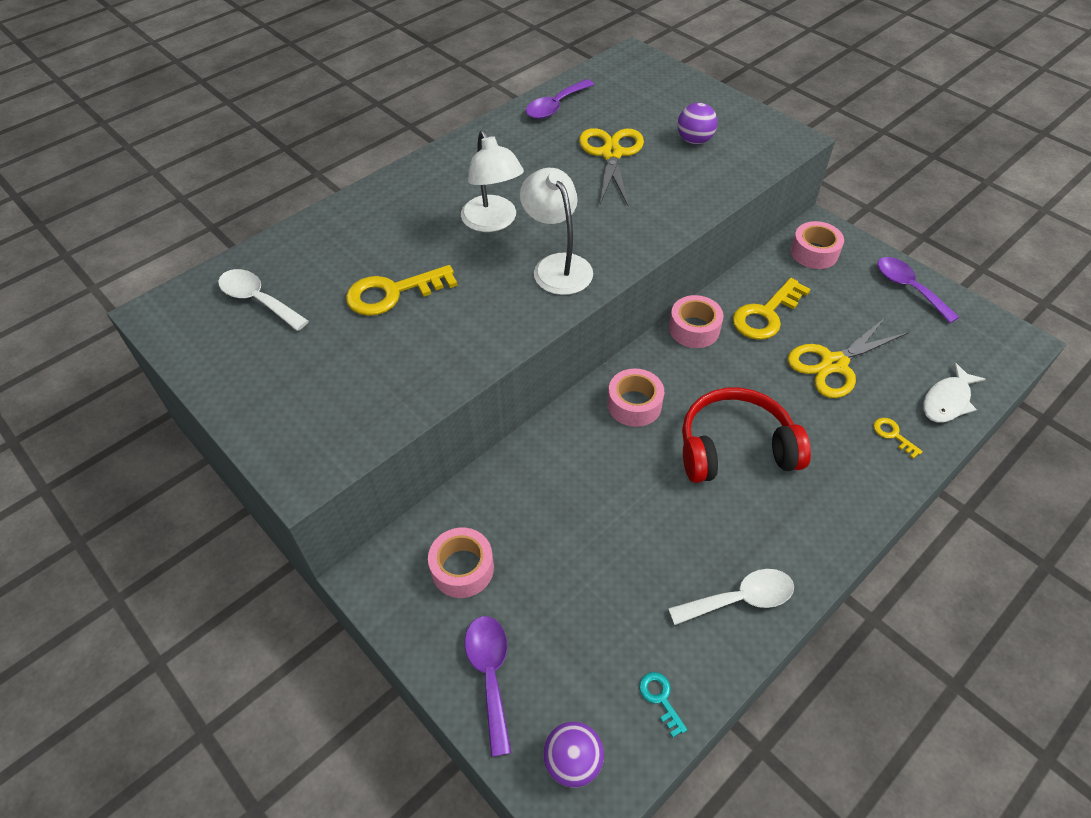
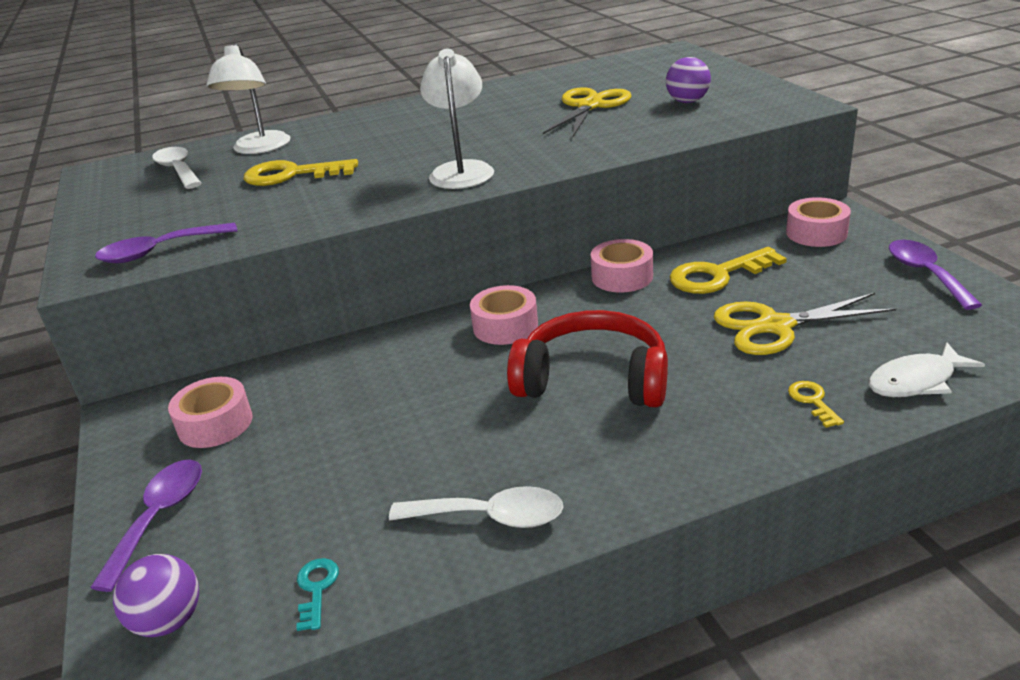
camera: 25 degrees right, 20 degrees down
white lamp [461,130,524,232] -> white lamp moved to [206,43,291,154]
purple spoon [526,79,594,119] -> purple spoon moved to [95,223,238,263]

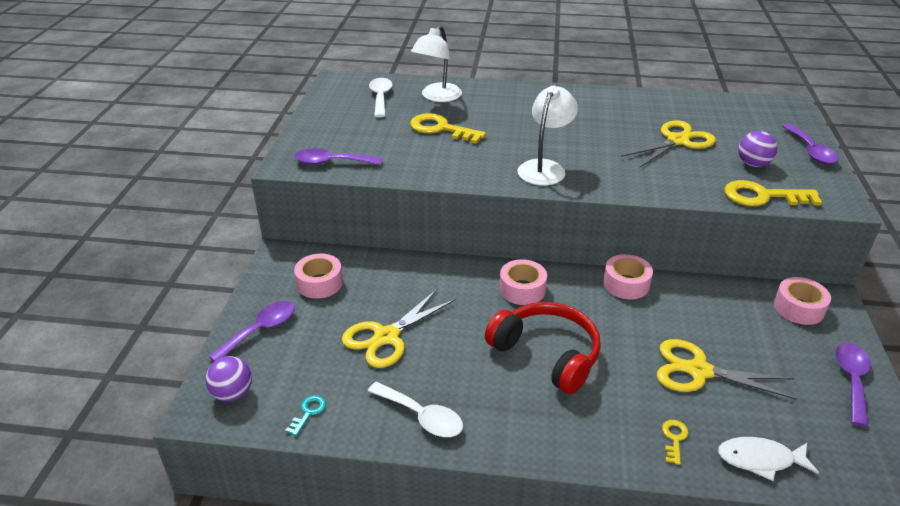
camera: 25 degrees right, 5 degrees up
yellow key [670,247,787,294] -> yellow key moved to [724,180,822,206]
none -> yellow scissors [342,289,456,368]
none -> purple spoon [782,124,839,164]

